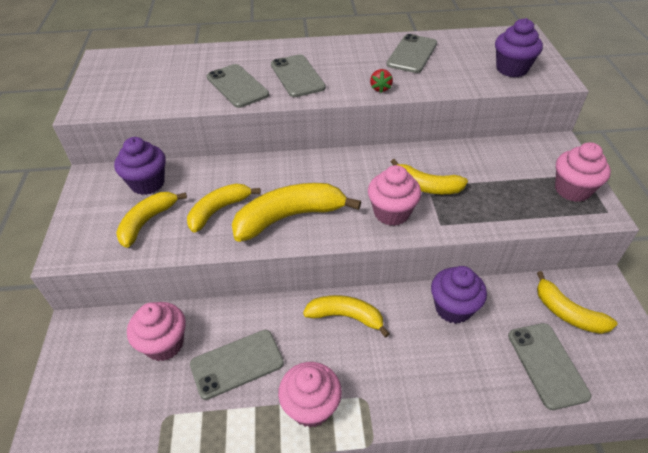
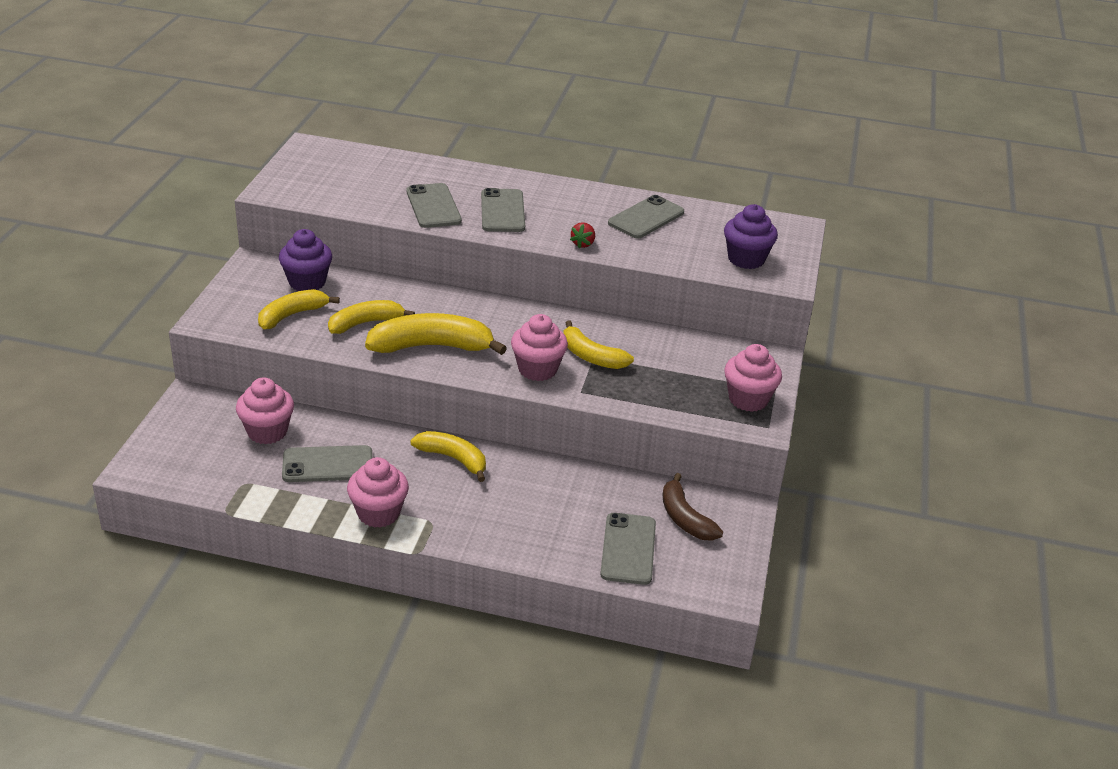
camera: 15 degrees right, 10 degrees down
purple cupcake [431,266,487,324] -> none
yellow banana [537,271,618,334] -> brown banana [663,473,723,541]

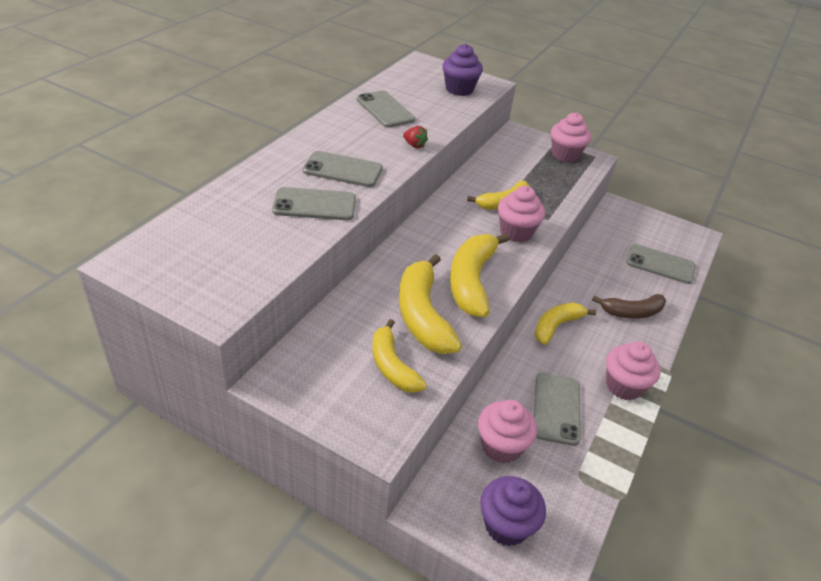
camera: 75 degrees left, 5 degrees up
purple cupcake [279,229,332,291] -> purple cupcake moved to [480,476,546,546]
yellow banana [328,300,415,334] -> yellow banana [399,254,462,354], size x1.54
brown banana [663,473,723,541] -> brown banana moved to [592,294,666,319]

